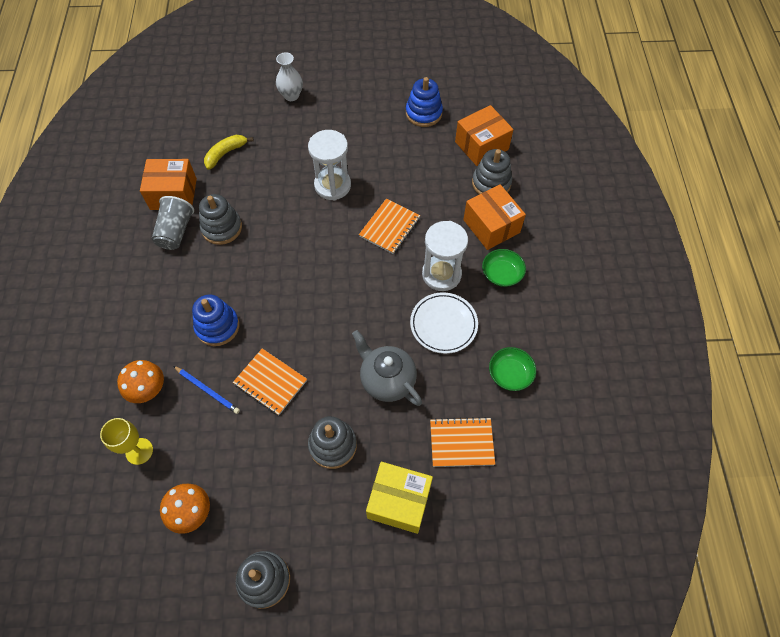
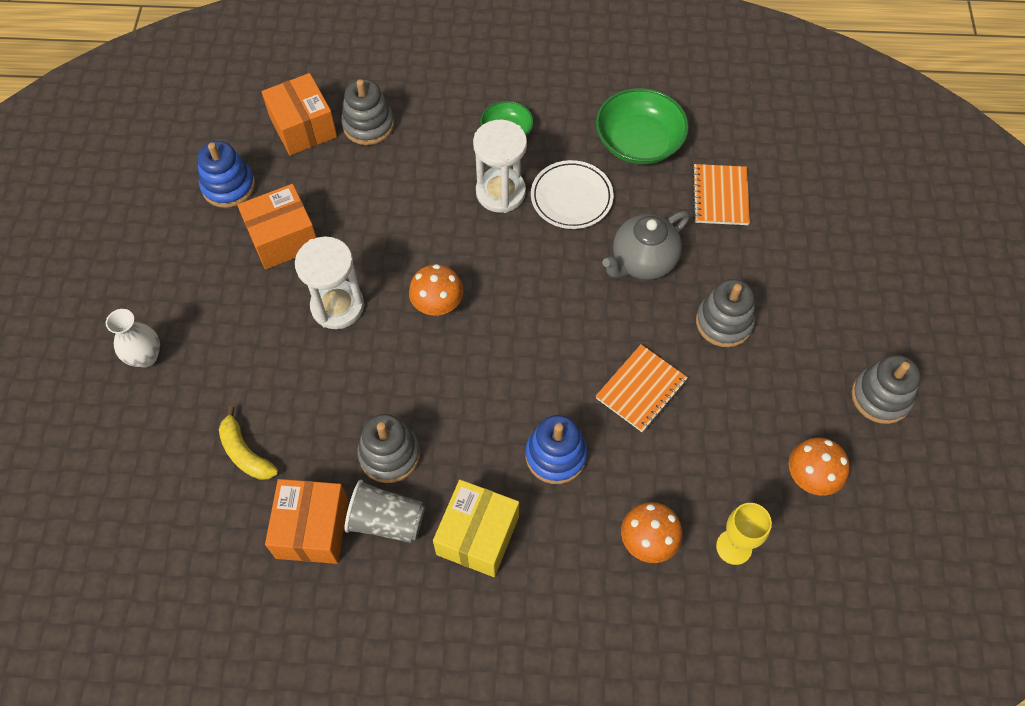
camera: 85 degrees left, 0 degrees up
blue pencil [173,366,240,414] -> none
orange notebook [359,199,420,254] -> none
yellow box [366,462,433,534] -> yellow box moved to [433,480,519,577]
orange box [463,184,526,250] -> orange box moved to [237,184,317,270]
green bowl [489,347,536,391] -> green bowl [596,88,689,164], size x1.71
none -> orange mushroom [409,264,463,316]

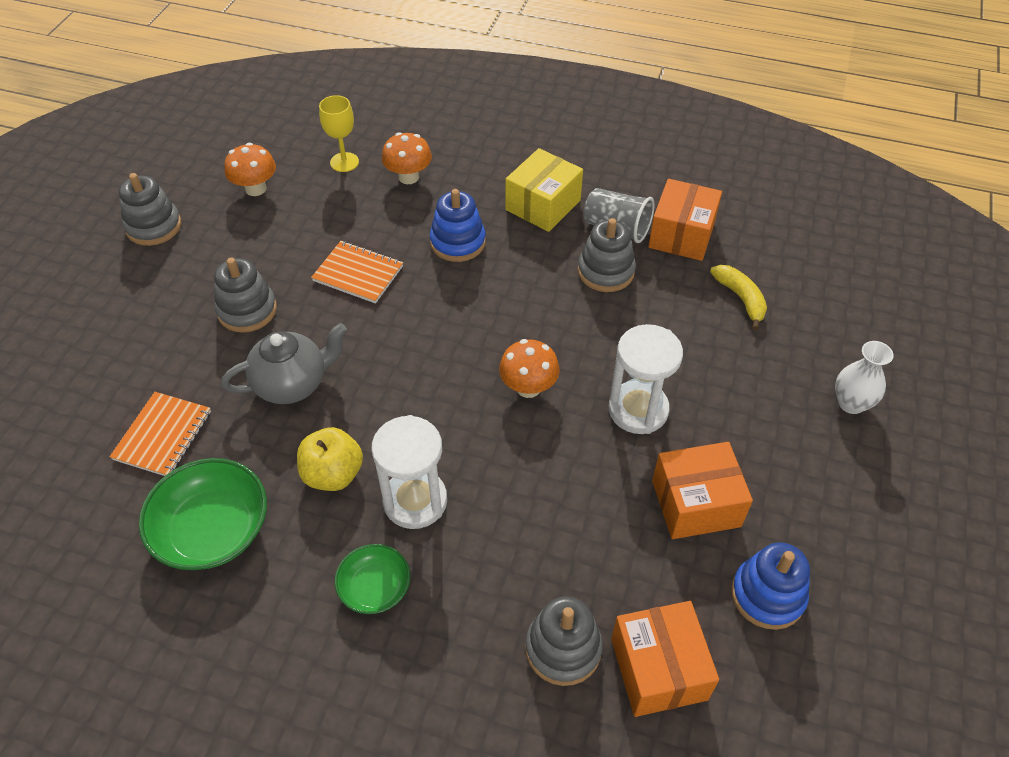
camera: 165 degrees left, 10 degrees down
white plate [531,160,614,229] -> yellow apple [297,427,363,491]
orange notebook [596,344,688,432] -> orange notebook turned 60 degrees clockwise [311,241,403,304]

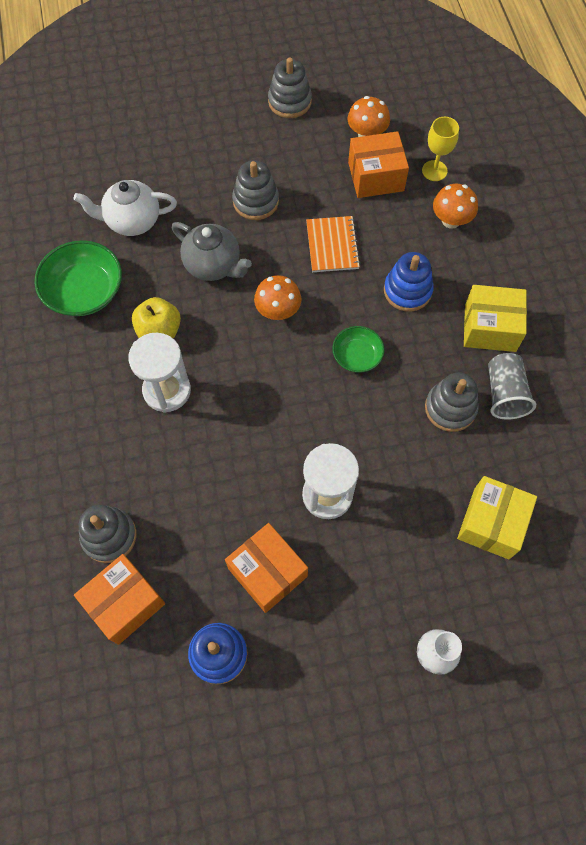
camera: 60 degrees right, 15 degrees up
orange notebook [110,392,211,476] -> white teapot [74,180,177,236]
green bowl [335,544,410,614] -> green bowl moved to [333,326,384,373]
orange mushroom [499,339,560,398] -> orange mushroom moved to [254,275,301,320]
orange box [648,179,722,261] -> orange box moved to [348,131,409,198]
yellow banana [710,265,767,330] -> yellow box [457,476,537,560]

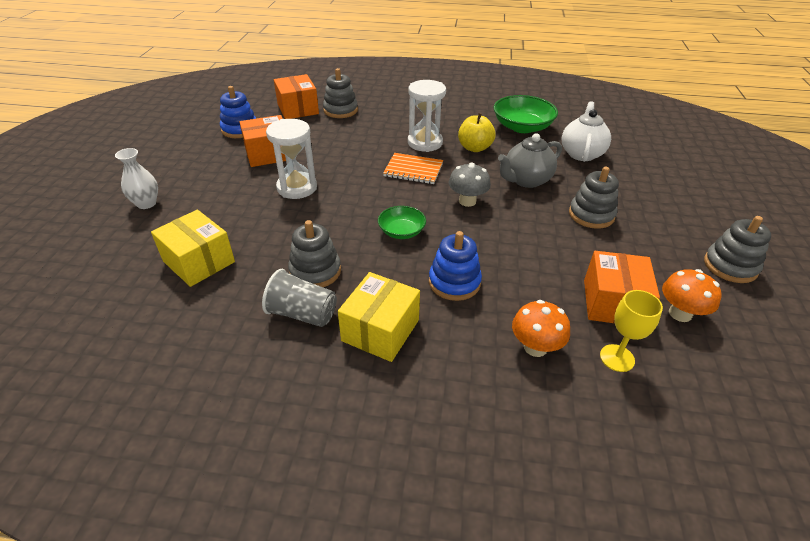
camera: 110 degrees right, 25 degrees down
orange mushroom [254,275,301,320] -> grey mushroom [449,162,491,207]
orange notebook [306,216,361,272] -> orange notebook moved to [383,153,443,184]

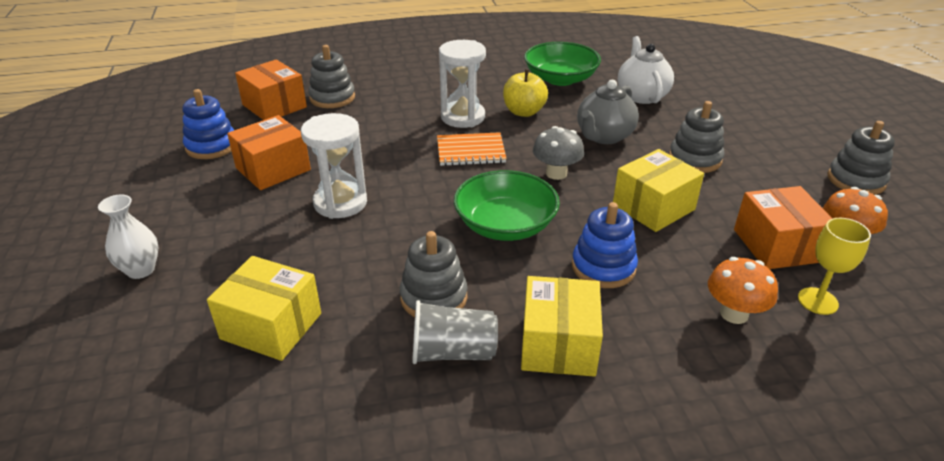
camera: 20 degrees left, 5 degrees down
green bowl [378,206,426,239] -> green bowl [454,170,560,241], size x1.71
none -> yellow box [613,149,704,232]

